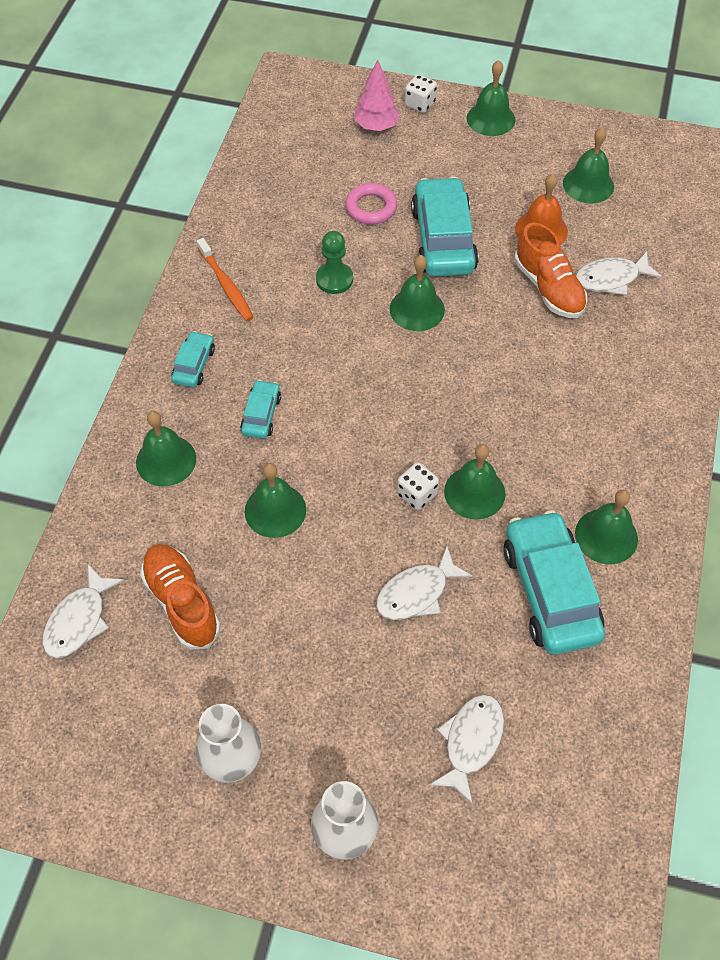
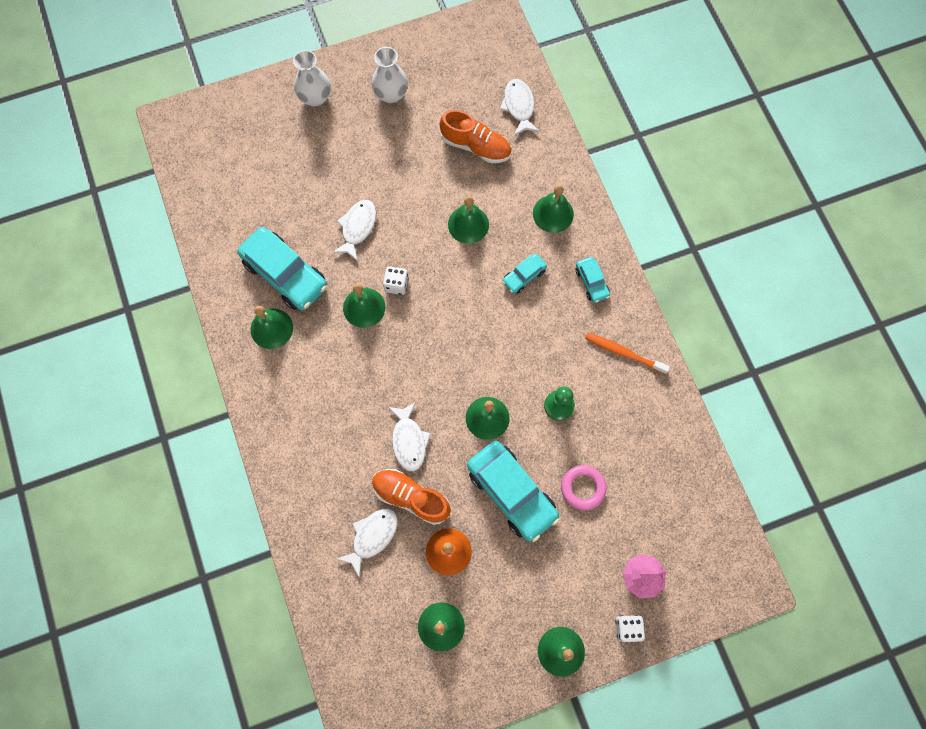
camera: 145 degrees right, 15 degrees up
turquoise car [240,380,281,439] -> turquoise car turned 75 degrees clockwise [502,254,547,294]
white fish [429,694,504,805] -> white fish moved to [388,402,431,472]

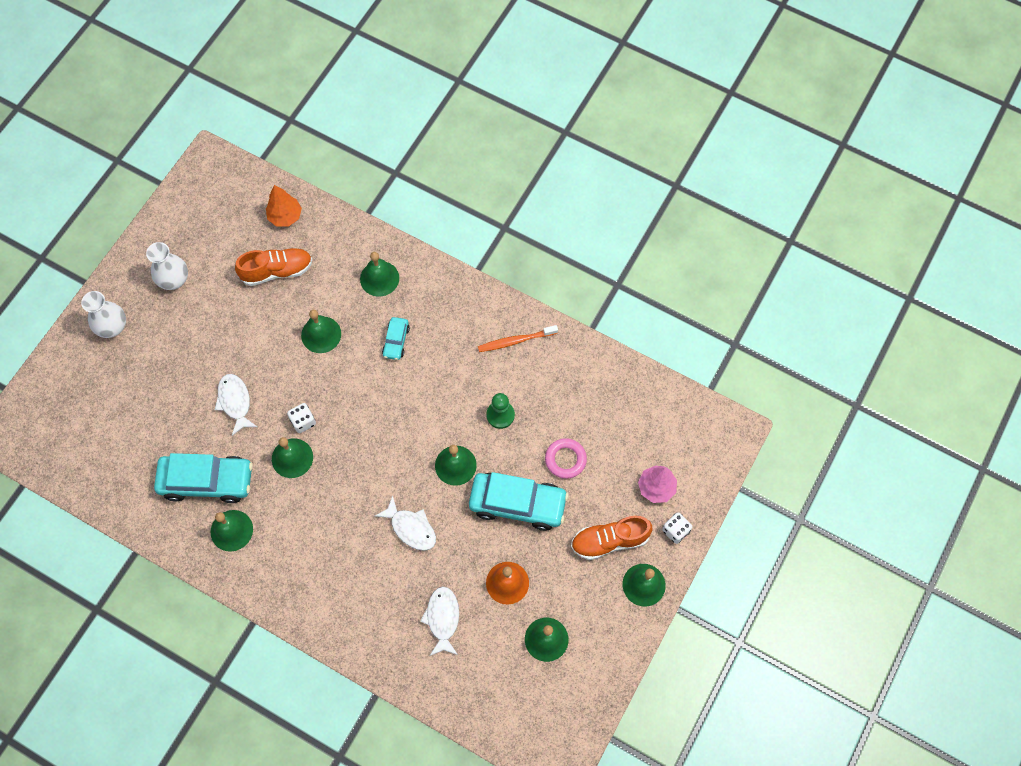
camera: 40 degrees left, 5 degrees down
orange shoe [372,469,451,525] -> orange shoe moved to [571,516,652,560]
white fish [500,79,539,136] -> orange tree [266,185,302,227]
turquoise car [576,257,610,303] -> none

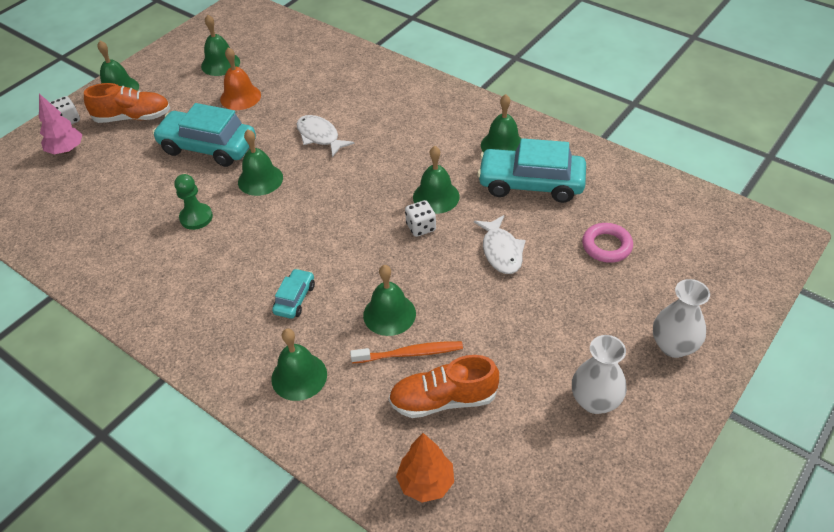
camera: 170 degrees left, 20 degrees down
white fish [420,586,459,656] -> none
orange toothbrush [478,325,558,352] -> orange toothbrush moved to [350,341,463,363]
pink ring [545,438,587,479] -> pink ring moved to [582,223,633,263]

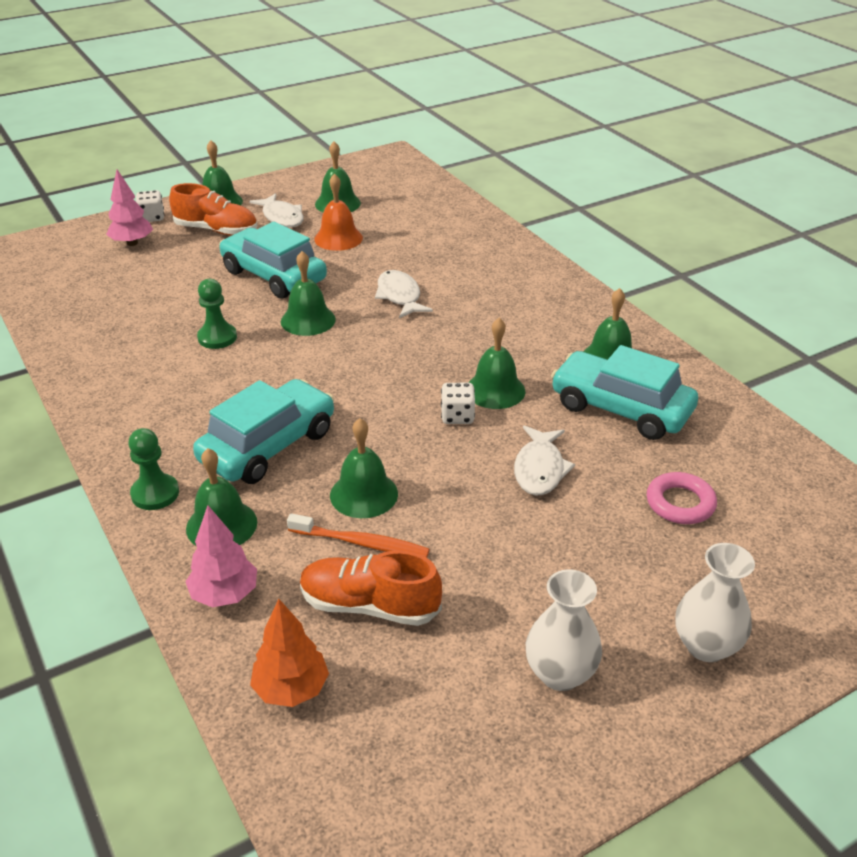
camera: 20 degrees right, 10 degrees down
turquoise car [272,268,315,319] -> turquoise car [193,379,334,484], size x2.04
none -> green pawn [128,428,179,510]
none -> pink tree [186,505,257,607]
none -> white fish [249,193,304,227]

